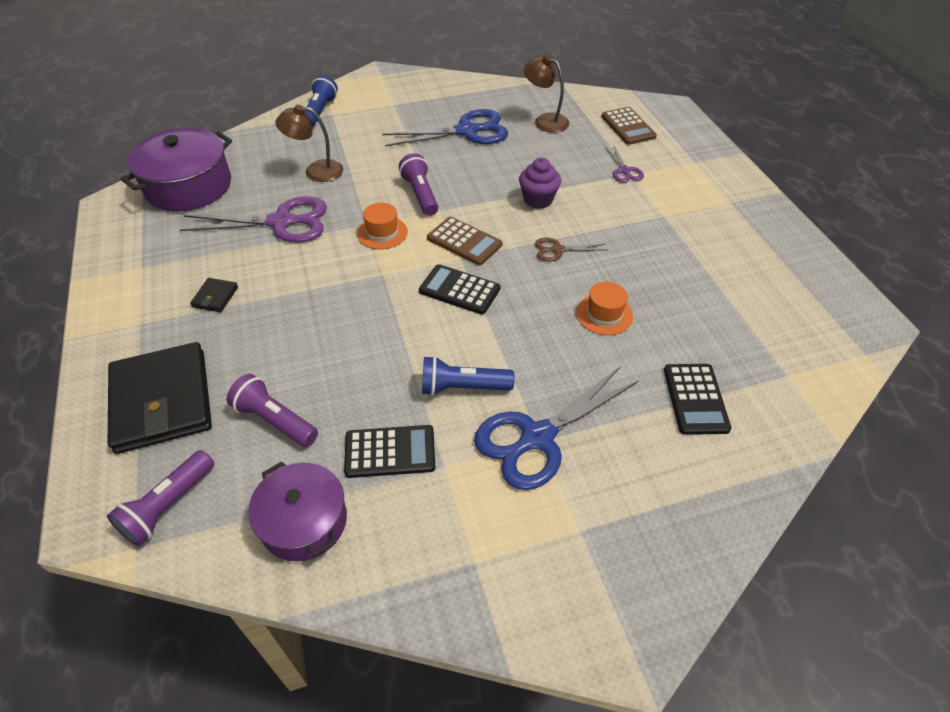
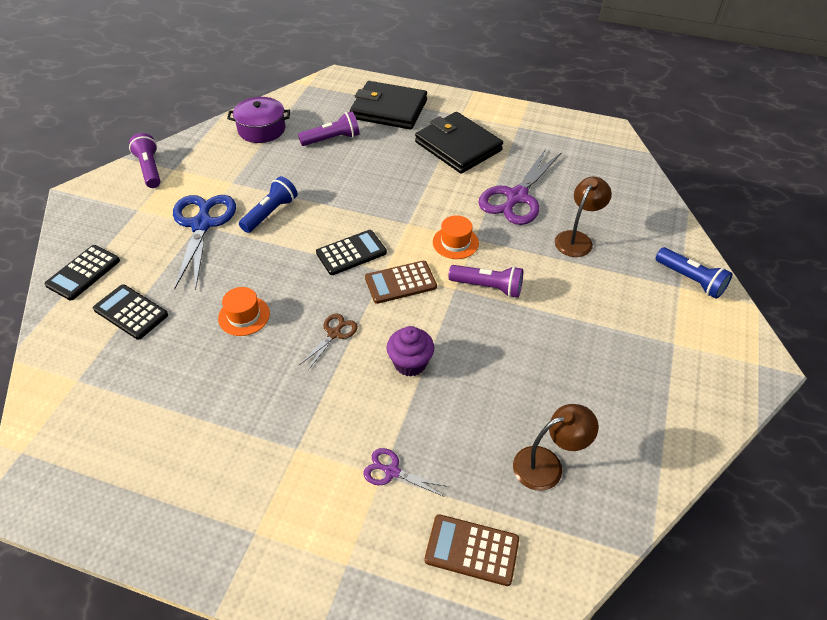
camera: 125 degrees right, 0 degrees up
purple flashlight [107,450,214,546] -> purple flashlight moved to [129,133,161,188]
purple pot [121,128,232,212] -> none
black wallet [190,278,238,313] -> black wallet [415,112,503,174], size x2.45
black calculator [344,425,435,478] -> black calculator moved to [44,245,120,300]
blue scissors [382,109,508,146] -> none

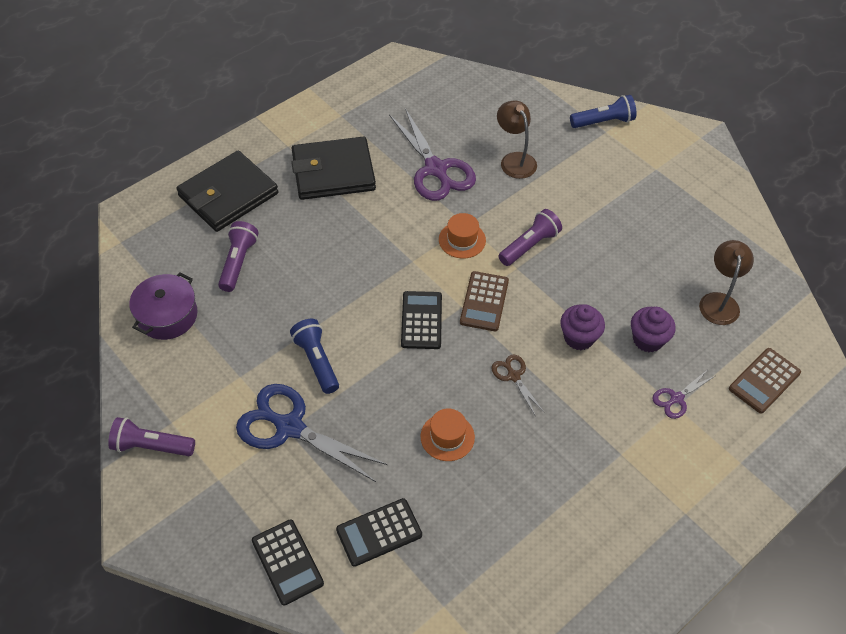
camera: 60 degrees left, 5 degrees up
none -> purple cupcake [631,307,676,352]

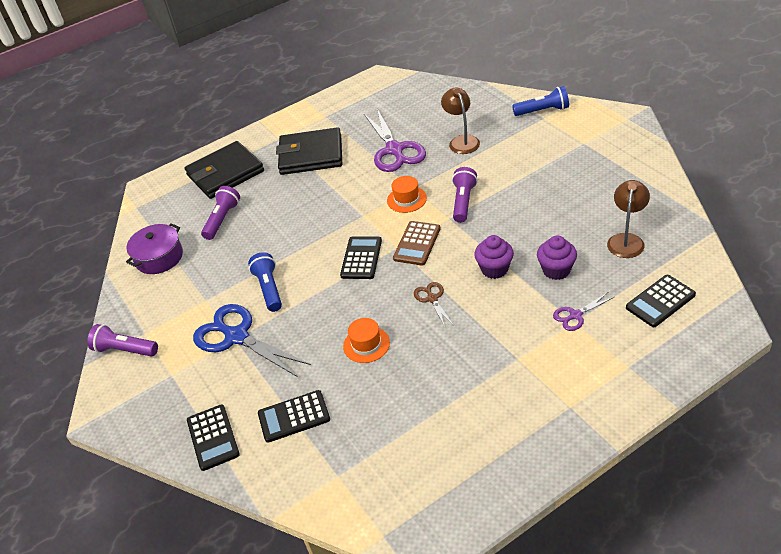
camera: 15 degrees right, 10 degrees down
purple flashlight [498,209,562,266] -> purple flashlight turned 45 degrees counterclockwise [452,167,478,223]
brown calculator [729,348,801,414] -> black calculator [626,275,696,327]

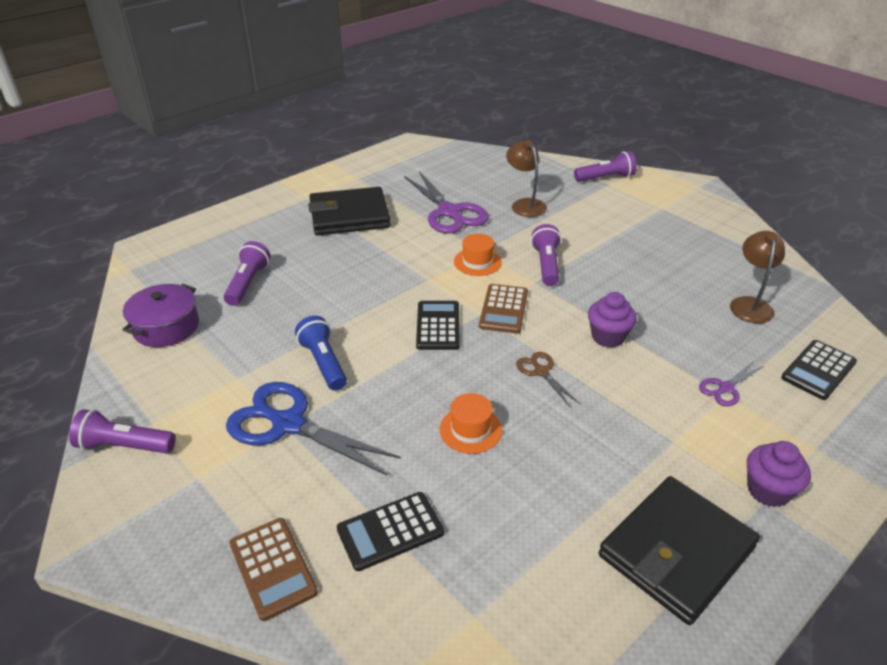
camera: 15 degrees left, 5 degrees down
black wallet [185,141,264,199] -> black wallet moved to [599,476,760,625]
black calculator [187,404,240,471] -> brown calculator [229,518,318,621]
blue flashlight [512,86,569,116] -> purple flashlight [574,151,637,182]
purple cupcake [537,236,577,280] -> purple cupcake moved to [747,441,811,507]

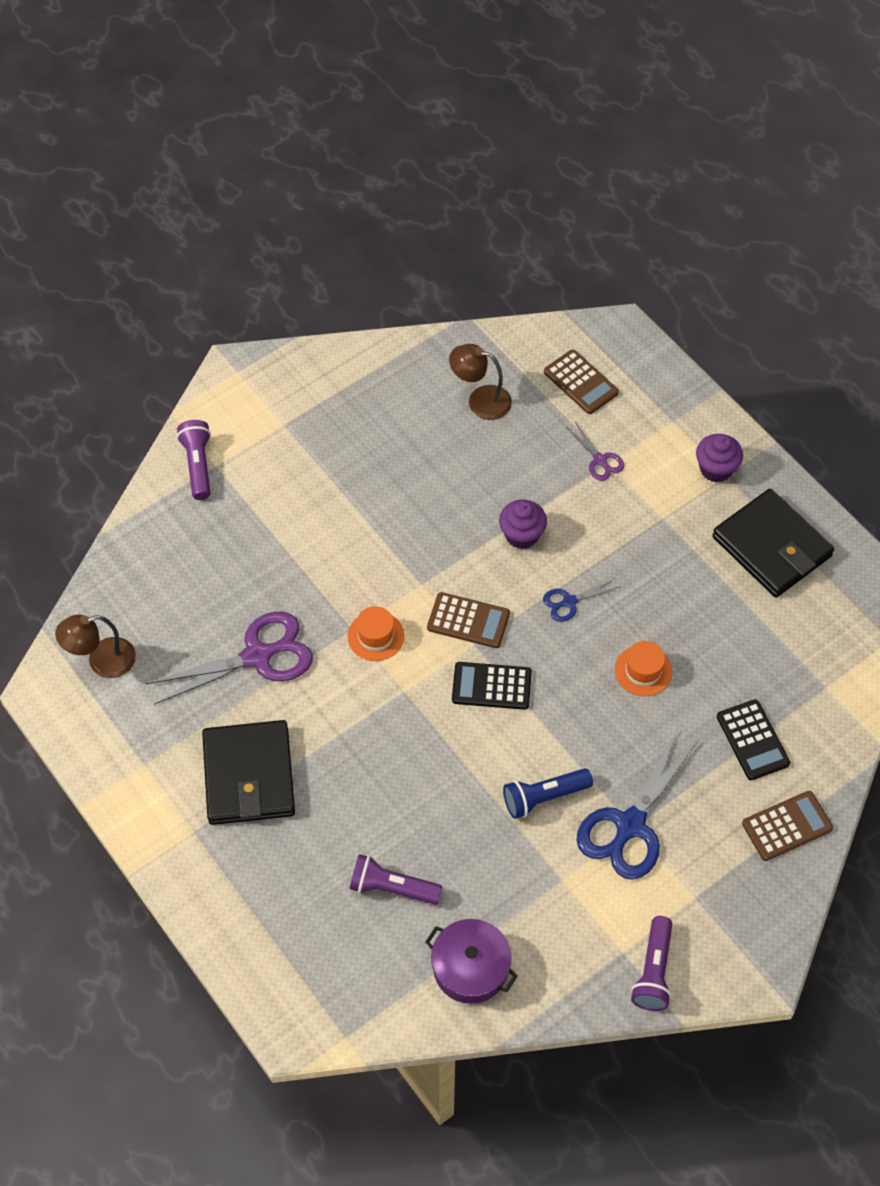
camera: 85 degrees left, 20 degrees up
brown lamp [506,140,547,217] -> brown lamp moved to [55,615,136,678]
brown scissors [516,352,580,407] -> blue scissors [543,579,619,622]
purple flashlight [531,224,561,286] -> none
black calculator [781,340,857,400] -> brown calculator [544,349,619,414]

